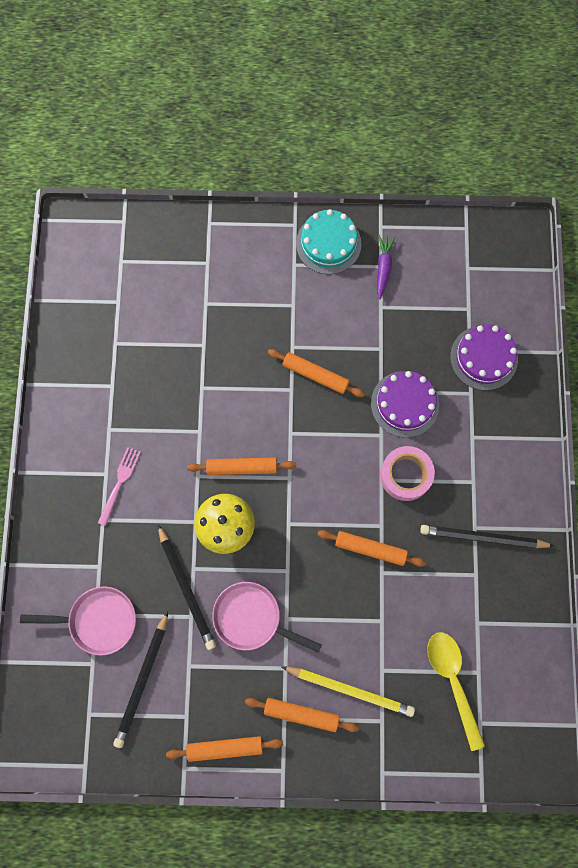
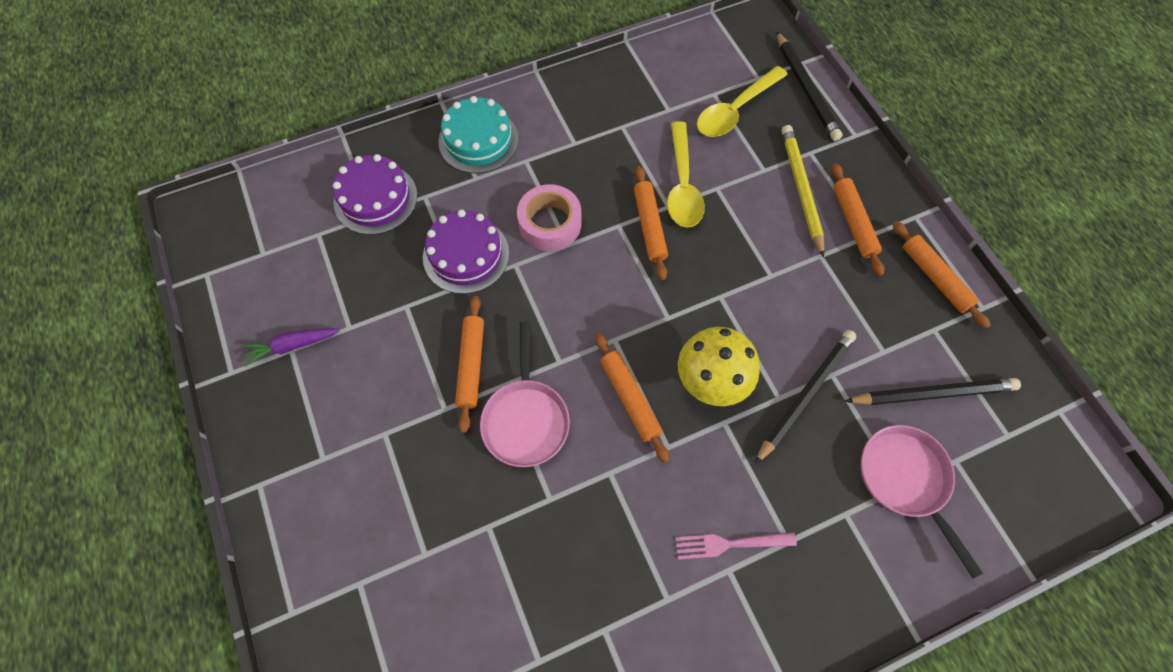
camera: 115 degrees left, 10 degrees down
pink pan [212,582,322,653] -> pink pan moved to [480,322,570,467]
turquoise cake [296,209,361,274] -> turquoise cake moved to [439,96,518,174]
black pencil [420,525,554,548] -> black pencil moved to [776,31,842,141]
none -> yellow spoon [667,121,705,228]

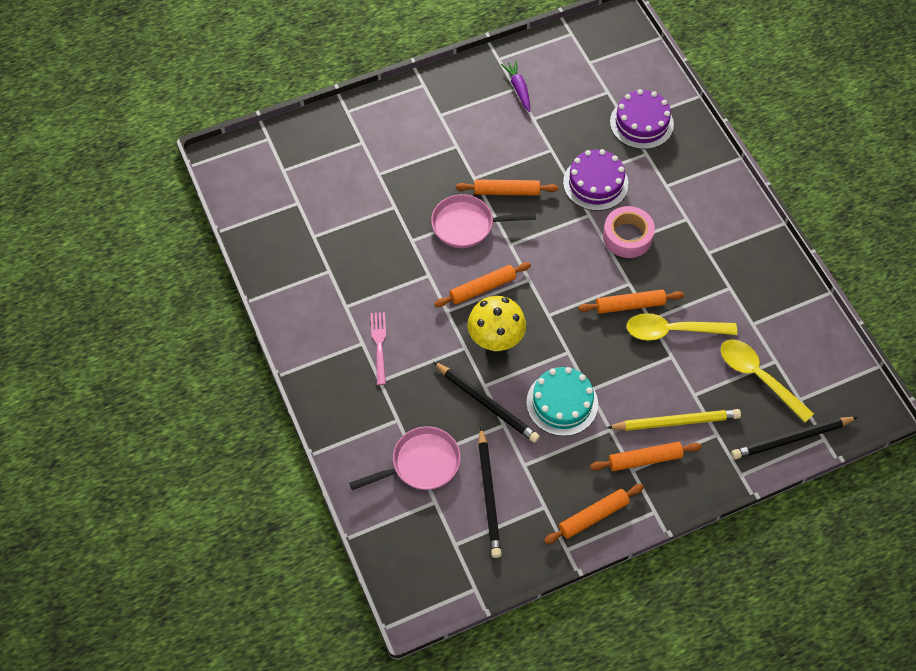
camera: 90 degrees right, 5 degrees down
turquoise cake [439,96,518,174] -> turquoise cake moved to [527,367,598,436]

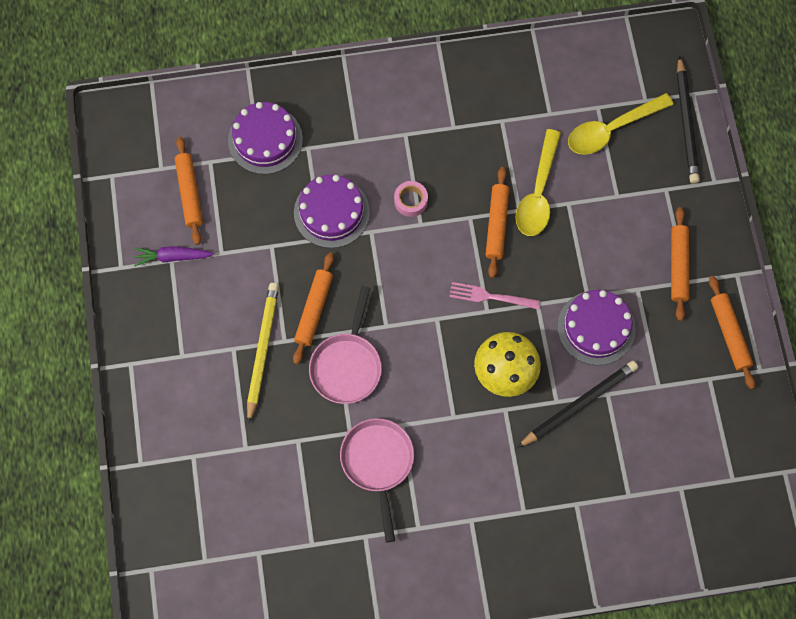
camera: 75 degrees left, 10 degrees up
pink pan [349,426,461,490] -> pink pan moved to [340,418,414,543]
pink fork [371,312,386,385] -> pink fork moved to [449,282,540,310]
orange rolling pin [434,262,531,307] -> orange rolling pin moved to [175,137,203,245]
black pencil [478,427,502,558] -> none
turquoise cake [527,367,598,436] -> purple cake [557,290,636,365]
pink tape [603,206,655,258] -> pink tape [394,181,428,217], size x0.60
yellow pencil [606,409,741,431] -> yellow pencil moved to [247,283,279,424]

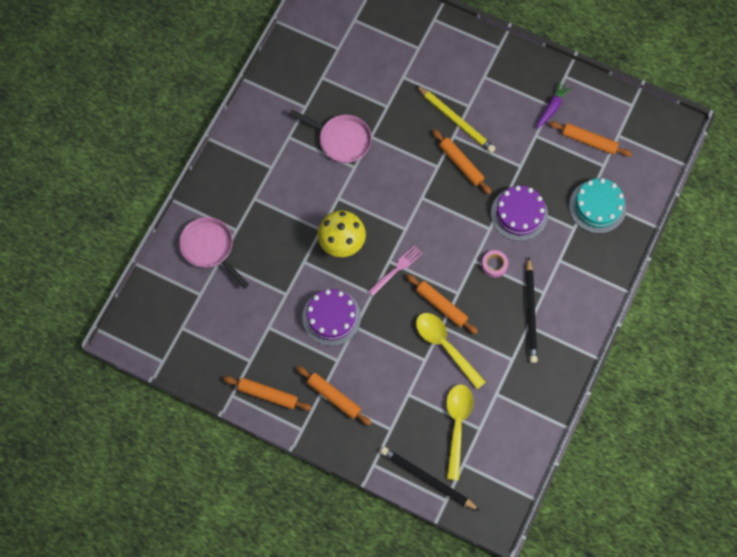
camera: 125 degrees right, 0 degrees up
purple cake [228,102,303,174] -> turquoise cake [569,178,626,233]
pink pan [309,286,382,404] -> pink pan moved to [179,217,249,289]
black pencil [517,361,638,448] -> black pencil moved to [526,257,538,363]

